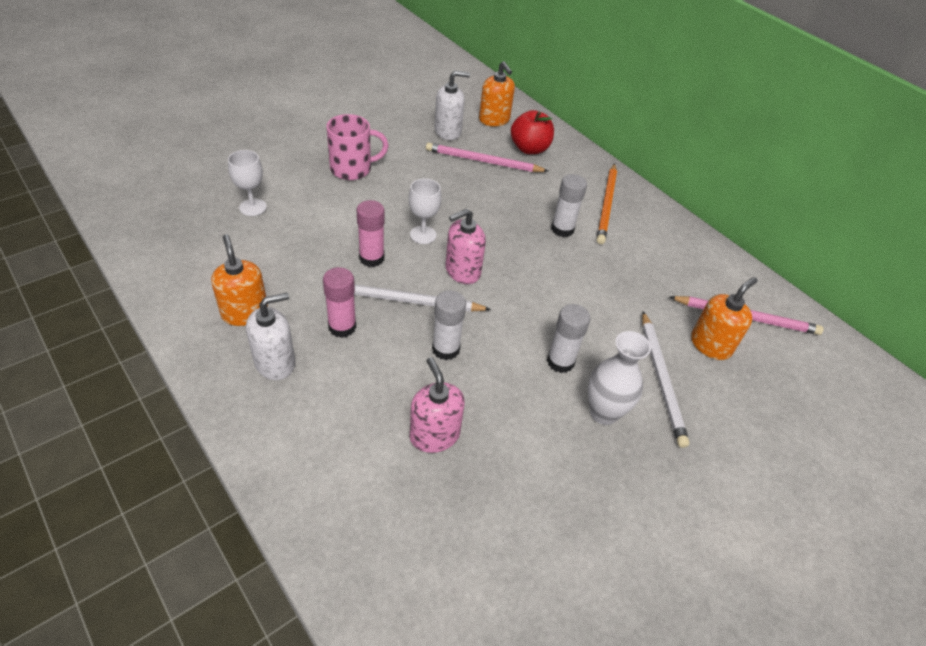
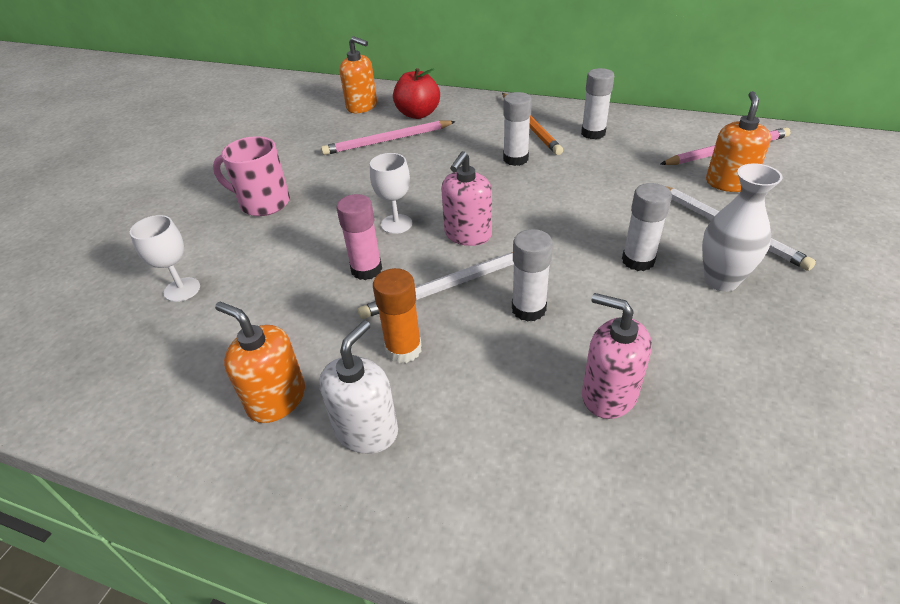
camera: 25 degrees left, 5 degrees down
pink glue stick [323,267,356,338] -> orange glue stick [373,268,422,363]
pink mug [326,114,389,180] -> pink mug turned 120 degrees counterclockwise [213,136,290,216]
white soap dispenser [434,71,470,140] -> none
none -> white glue stick [581,68,614,140]

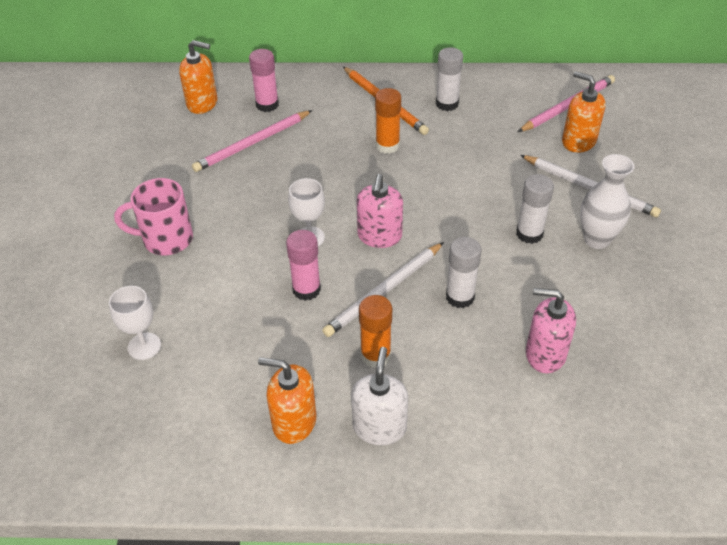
camera: 20 degrees left, 5 degrees up
red apple [393,68,440,119] -> pink glue stick [249,49,279,112]
white glue stick [503,92,532,166] -> orange glue stick [375,88,401,154]
orange soap dispenser [706,91,771,192] -> orange soap dispenser turned 45 degrees counterclockwise [562,71,606,153]

